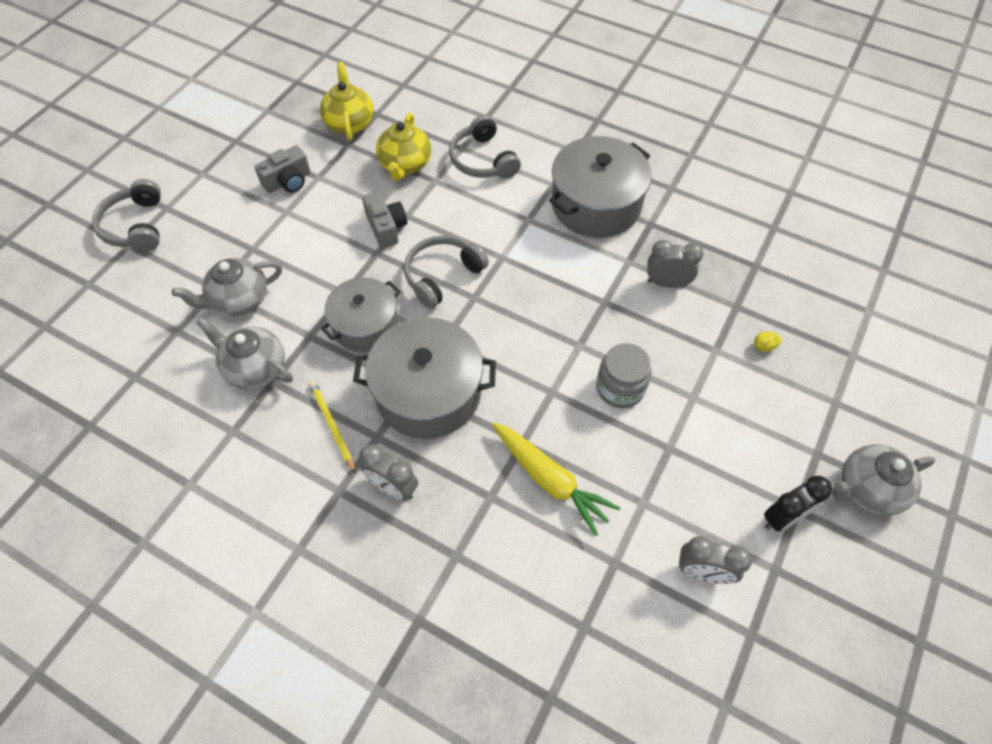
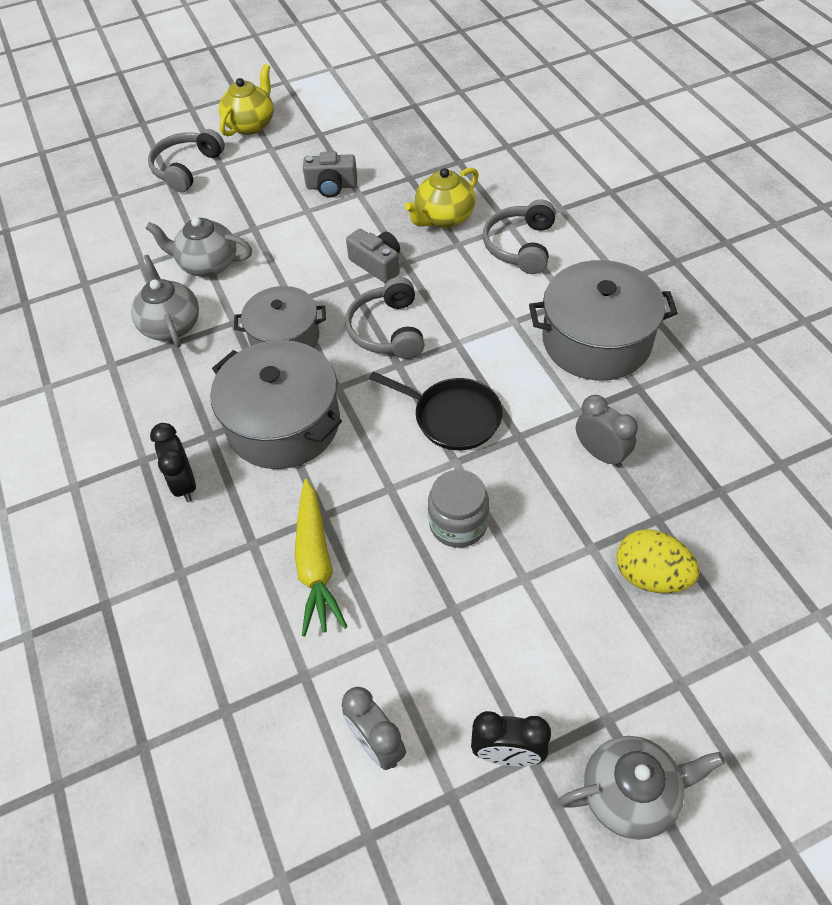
camera: 40 degrees right, 5 degrees down
yellow pencil [309,381,355,473] -> none
yellow teapot [320,62,374,141] -> yellow teapot moved to [219,64,273,136]
grey clock [359,444,418,501] -> black clock [150,423,196,502]
grey camera [362,191,407,248] -> grey camera turned 60 degrees counterclockwise [346,229,400,283]
grey headphones [404,236,489,309] -> grey headphones turned 90 degrees counterclockwise [345,277,424,359]
yellow egg [754,331,782,352] -> yellow egg [616,529,700,593], size x2.32
grey teapot [832,444,935,516] -> grey teapot turned 150 degrees clockwise [558,736,725,840]
none -> black pan [369,371,503,450]

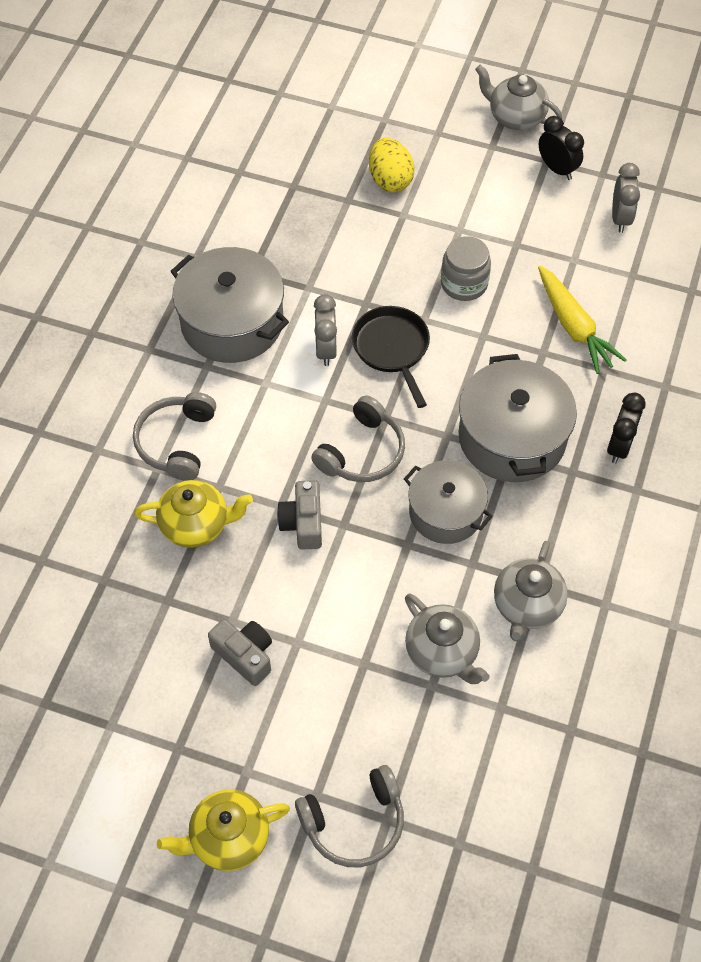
camera: 140 degrees left, 5 degrees up
yellow carrot [295,479,348,636] -> yellow carrot turned 120 degrees clockwise [538,266,627,374]
grey headphones [483,200,556,274] -> grey headphones turned 135 degrees clockwise [133,392,216,481]
grey clock [576,395,638,468] -> grey clock moved to [314,294,337,366]

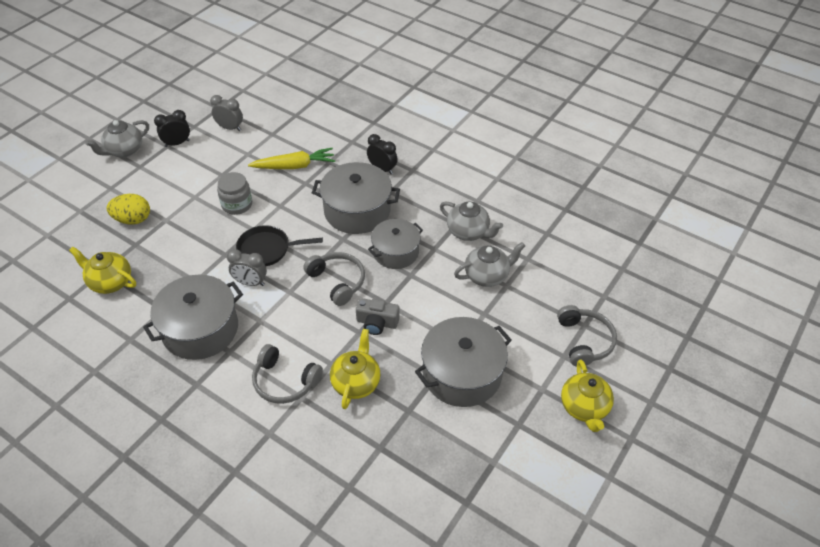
camera: 75 degrees left, 10 degrees down
grey camera [208,619,272,686] -> grey pot [415,317,512,407]
none -> yellow teapot [69,246,136,294]

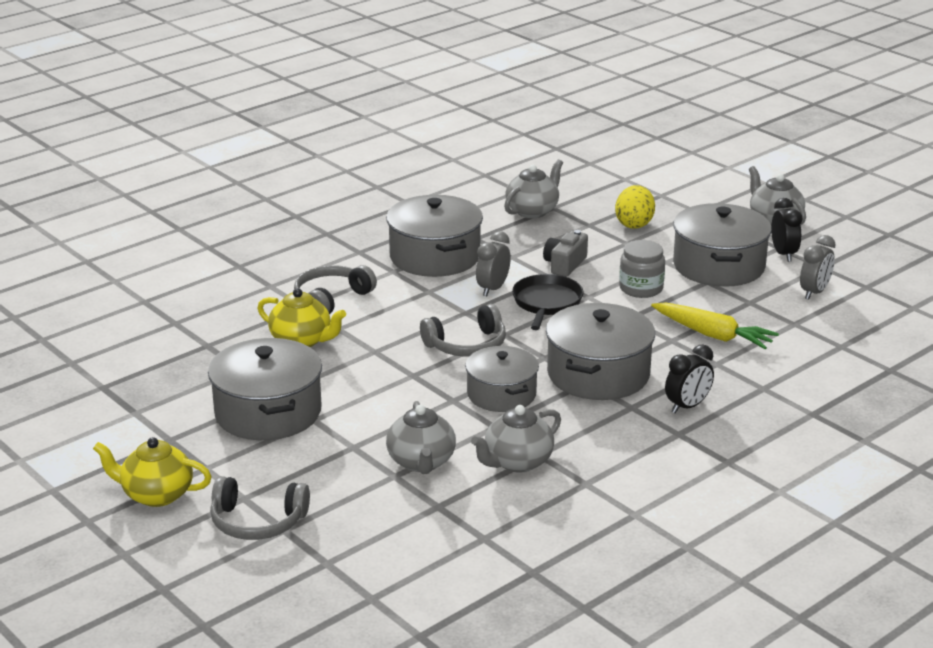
camera: 105 degrees right, 20 degrees down
yellow teapot [69,246,136,294] -> grey teapot [504,159,563,218]
yellow carrot [248,148,335,169] -> yellow carrot turned 60 degrees counterclockwise [651,302,779,349]
grey camera [356,298,400,335] -> grey camera moved to [543,230,588,277]
none -> grey pot [673,203,772,287]

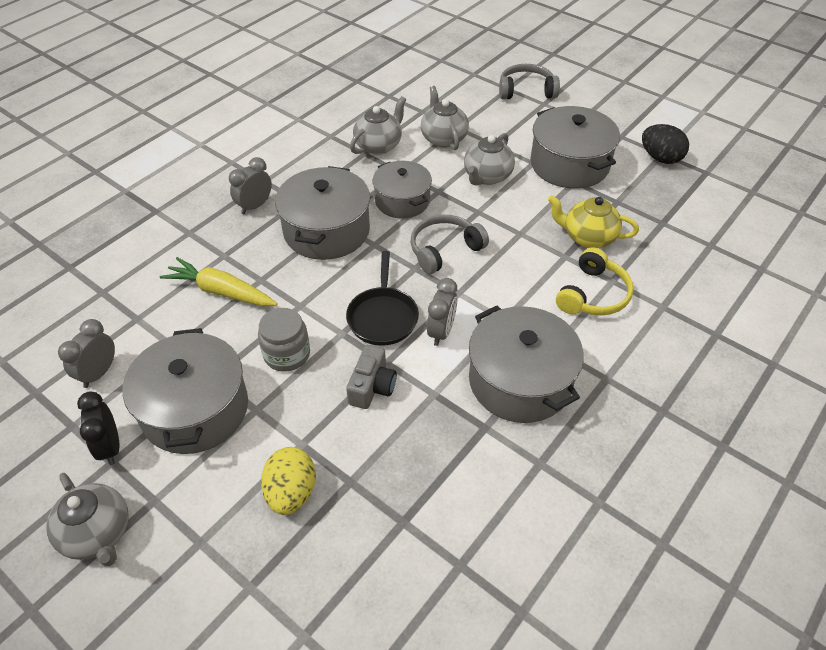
camera: 170 degrees right, 20 degrees up
yellow teapot [93,437,212,507] -> none
grey headphones [294,265,377,314] -> yellow headphones [556,247,634,316]
grey teapot [504,159,563,218] -> grey teapot moved to [464,133,515,186]
black clock [665,344,714,413] -> grey clock [229,157,272,214]
none -> black egg [642,124,689,164]

